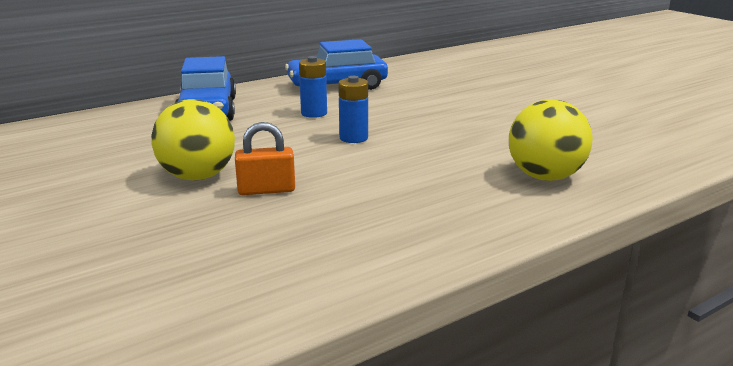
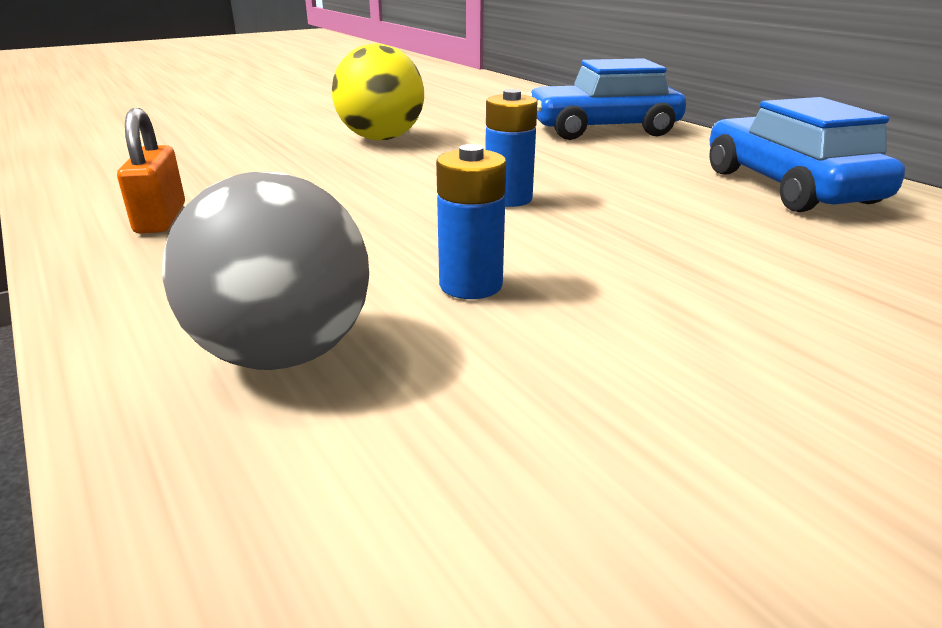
camera: 90 degrees right, 5 degrees up
orange padlock [235,122,295,195] -> orange padlock moved to [117,108,185,233]
blue battery [299,56,327,118] -> blue battery moved to [436,144,506,299]
yellow ball [509,99,593,181] -> grey ball [162,172,369,370]

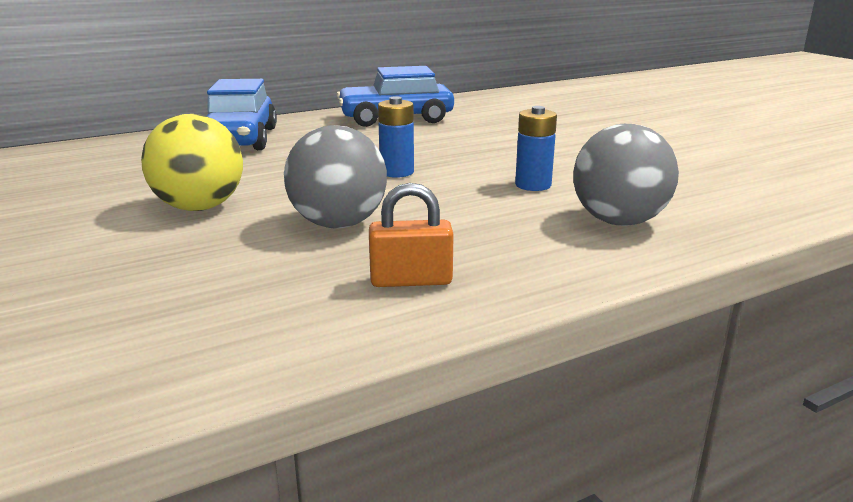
camera: 85 degrees left, 5 degrees down
none -> grey ball [284,125,387,228]

